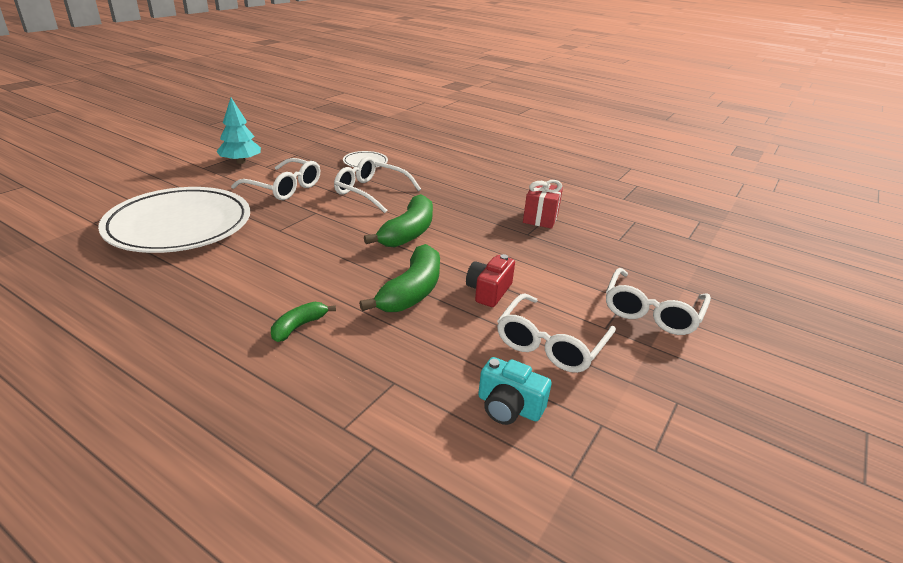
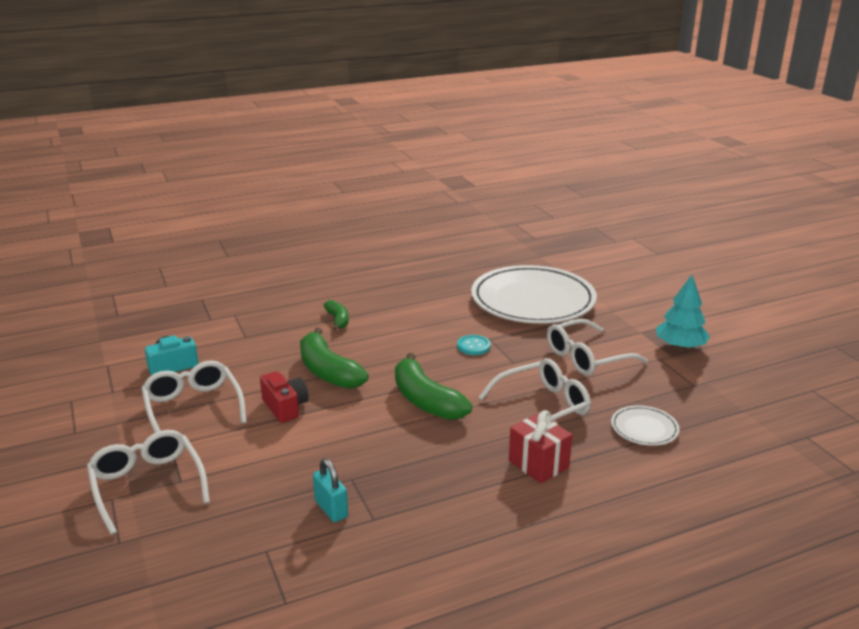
camera: 125 degrees right, 5 degrees down
red gift [523,180,563,229] -> red gift moved to [509,410,572,483]
none -> turquoise padlock [313,458,348,522]
none -> turquoise button [457,335,491,355]

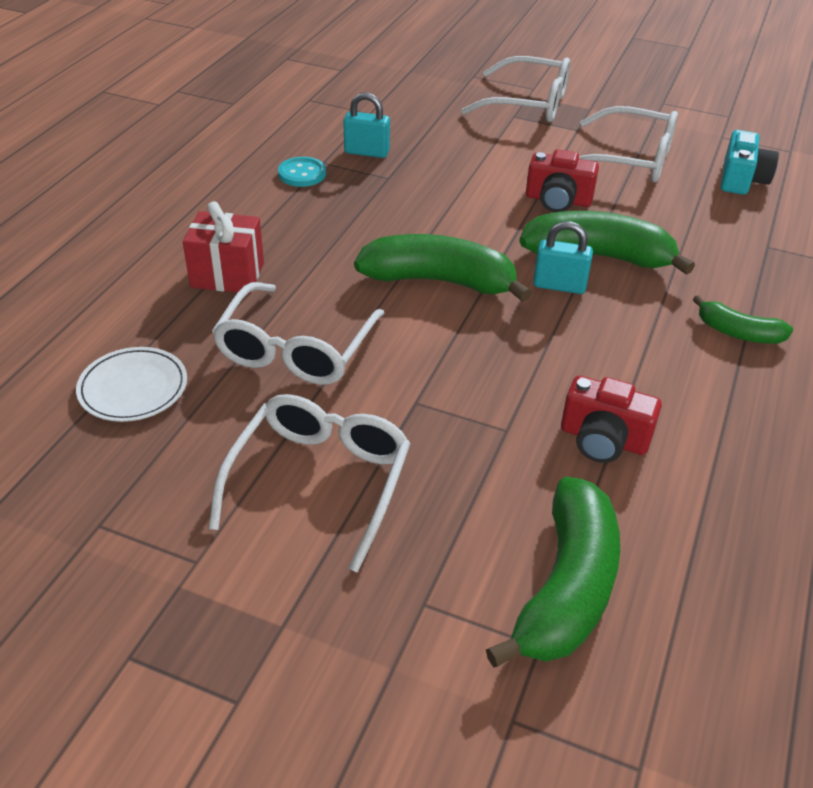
camera: 135 degrees right, 15 degrees up
turquoise button [457,335,491,355] -> turquoise button moved to [278,157,326,187]
white plate [471,265,597,324] -> green banana [486,477,620,667]
turquoise tree [656,275,710,350] -> none
none -> turquoise padlock [533,221,593,294]
none -> red camera [561,376,662,463]

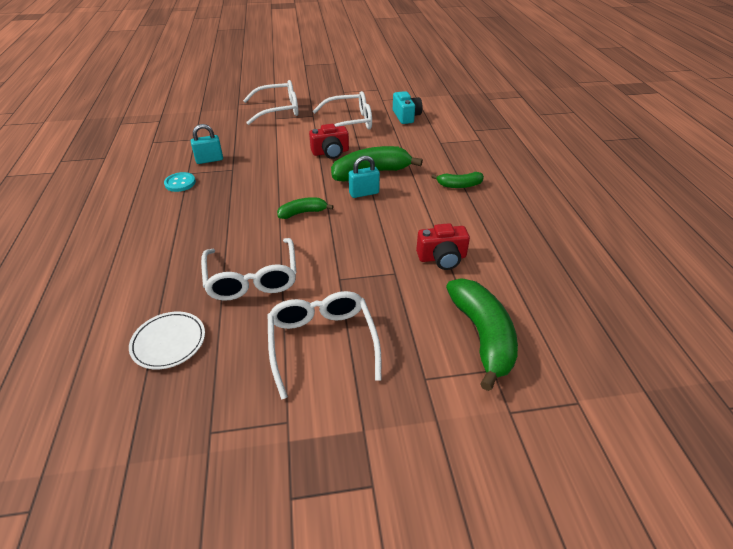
camera: 30 degrees left, 0 degrees up
red gift [183,201,264,294] -> none
green banana [354,234,532,302] -> green banana [277,197,334,219], size x0.54

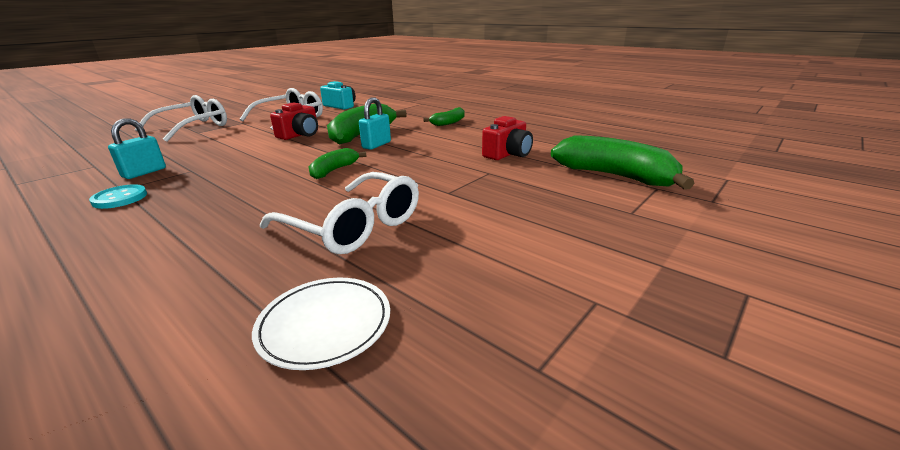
camera: 40 degrees left, 15 degrees down
white glasses [268,291,381,400] -> none

